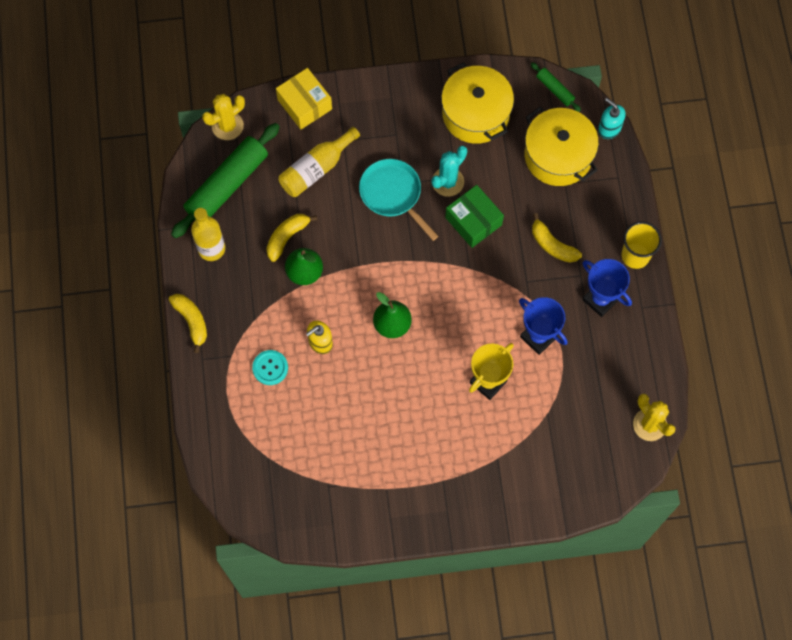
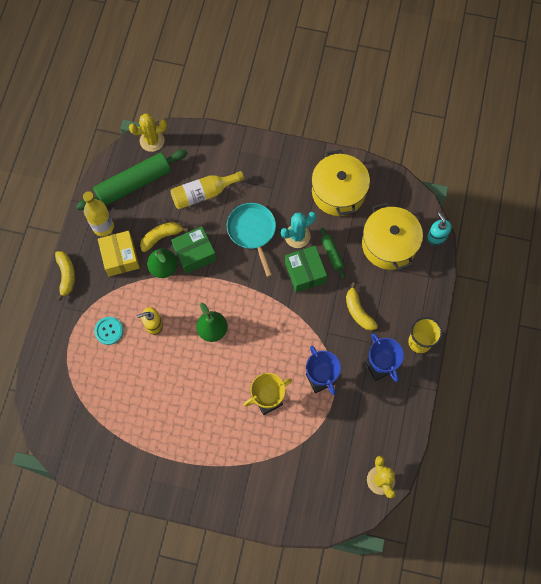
camera: 20 degrees right, 0 degrees up
yellow box [276,68,332,129] -> yellow box moved to [98,231,140,277]
green rolling pin [531,62,581,112] -> green rolling pin moved to [320,227,345,279]
none -> green box [171,226,216,274]

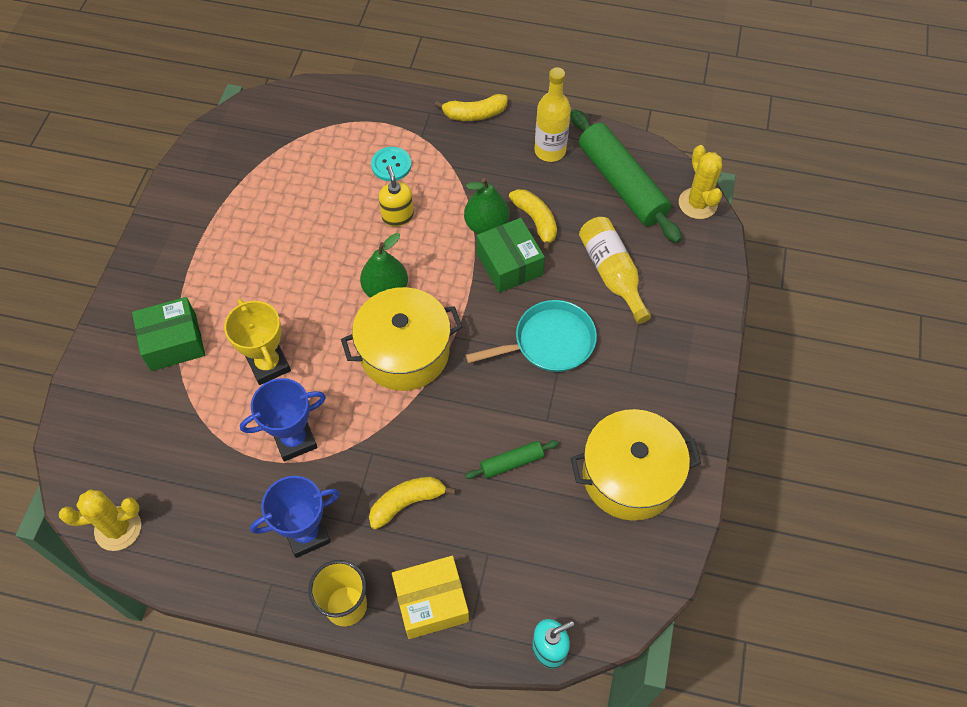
camera: 90 degrees right, 10 degrees down
yellow box [98,231,140,277] -> yellow box moved to [392,556,469,639]
turquoise cactus [281,212,316,248] -> none
green box [285,246,327,292] -> green box moved to [132,297,205,371]
yellow pot [362,202,423,271] -> yellow pot moved to [341,287,462,391]

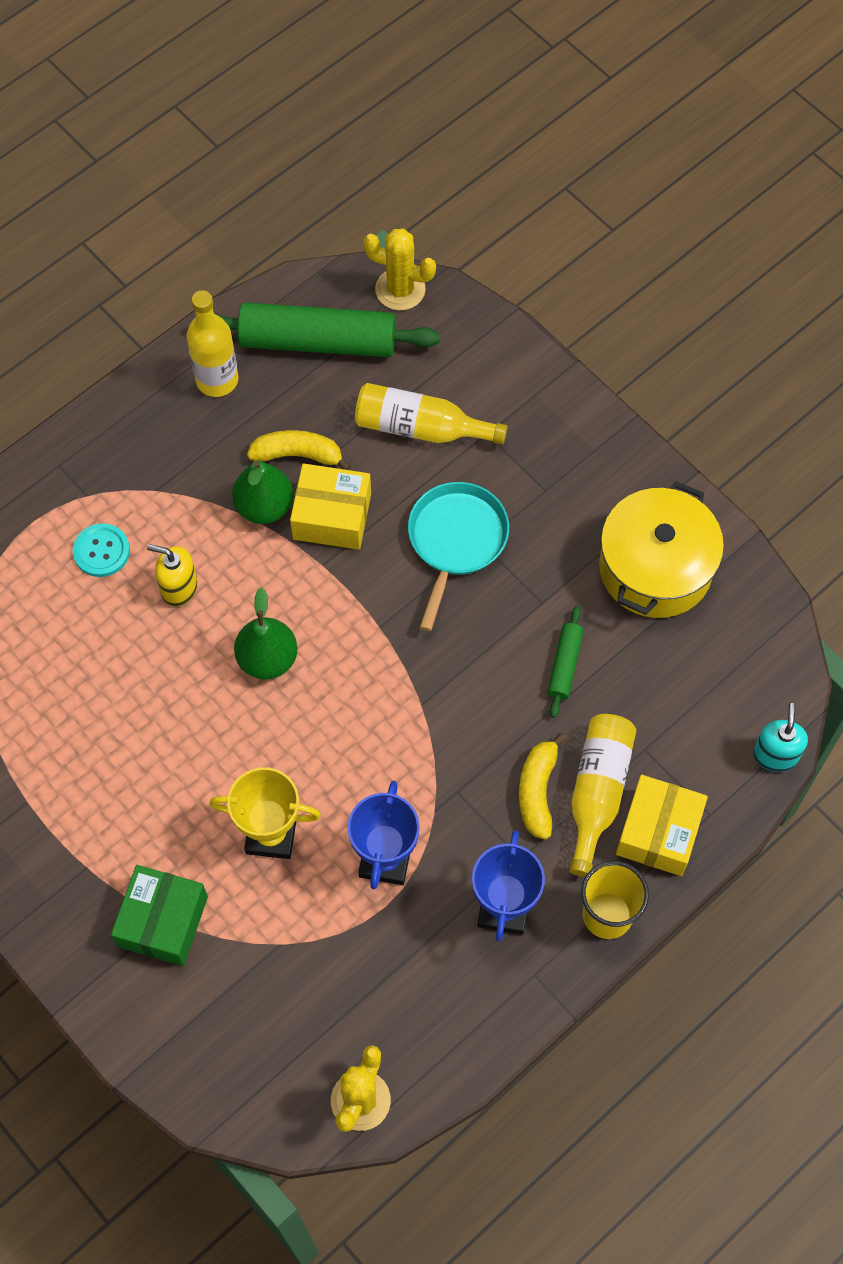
camera: 55 degrees left, 5 degrees up
yellow pot [341,287,462,391] -> none
yellow banana [435,94,508,121] -> none
green box [477,218,545,293] -> yellow box [290,463,371,550]
none -> yellow bottle [569,714,636,877]

